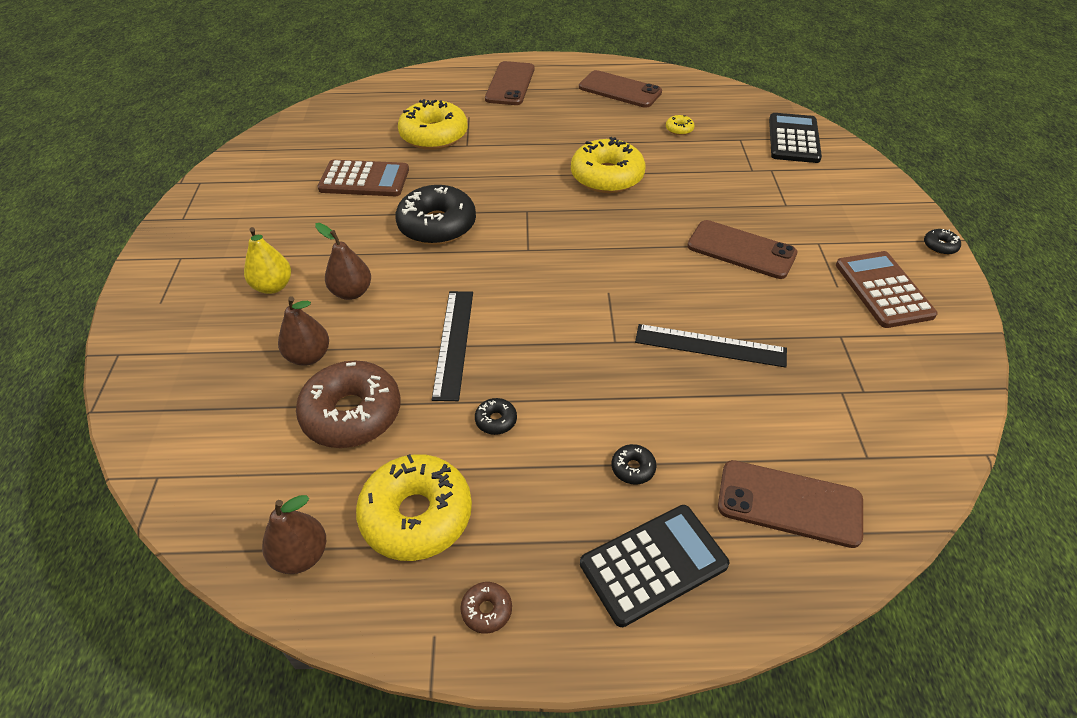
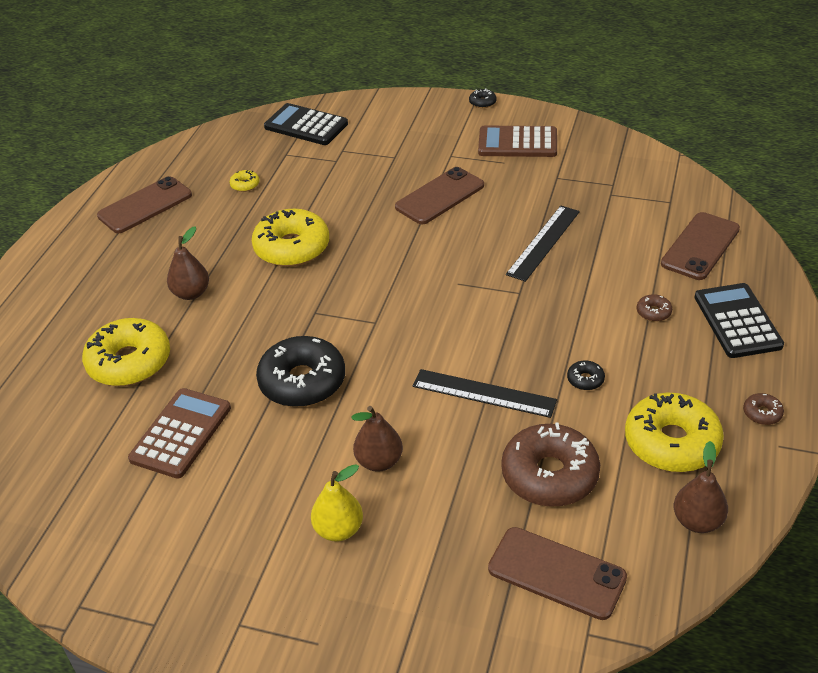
camera: 70 degrees left, 5 degrees down
brown pear [278,296,329,366] -> brown pear moved to [167,226,209,300]
brown phone [485,61,534,105] -> brown phone moved to [488,527,627,620]
black donut [611,444,657,485] -> brown donut [637,294,672,322]

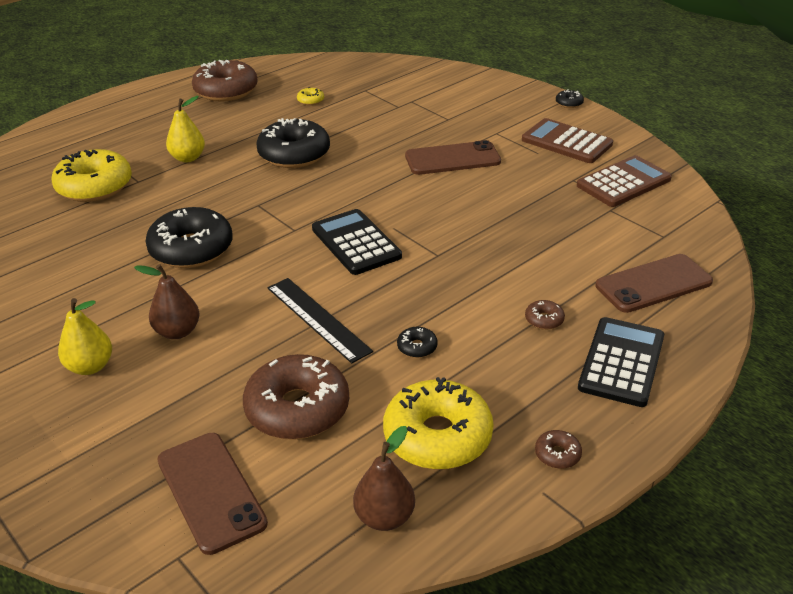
camera: 30 degrees right, 5 degrees down
brown phone [97,176,192,233] -> brown donut [192,60,258,101]
brown calculator [128,388,231,479] -> brown calculator moved to [577,155,672,207]
brown pear [167,226,209,300] -> yellow pear [166,96,205,162]
yellow donut [252,209,329,267] -> black donut [257,118,330,168]
black calculator [264,103,348,145] -> black calculator moved to [312,209,402,275]
black ruler [506,206,580,282] -> none

